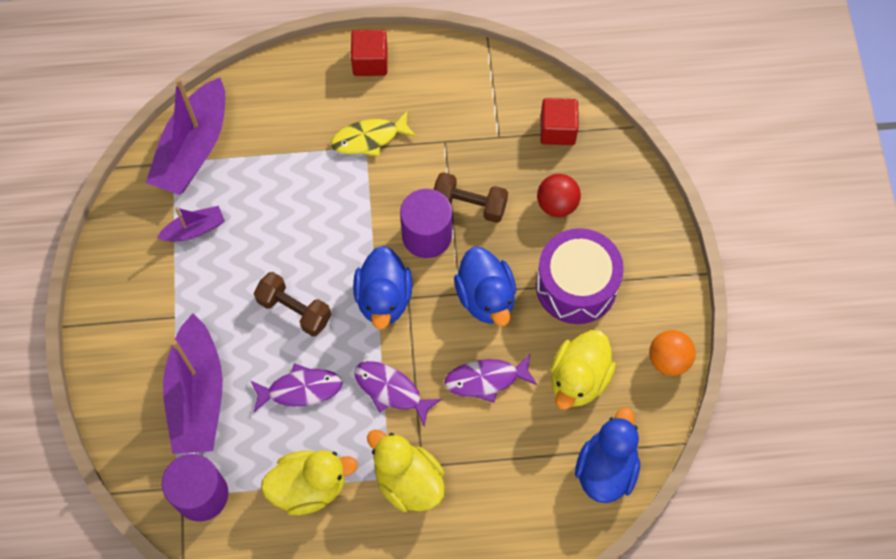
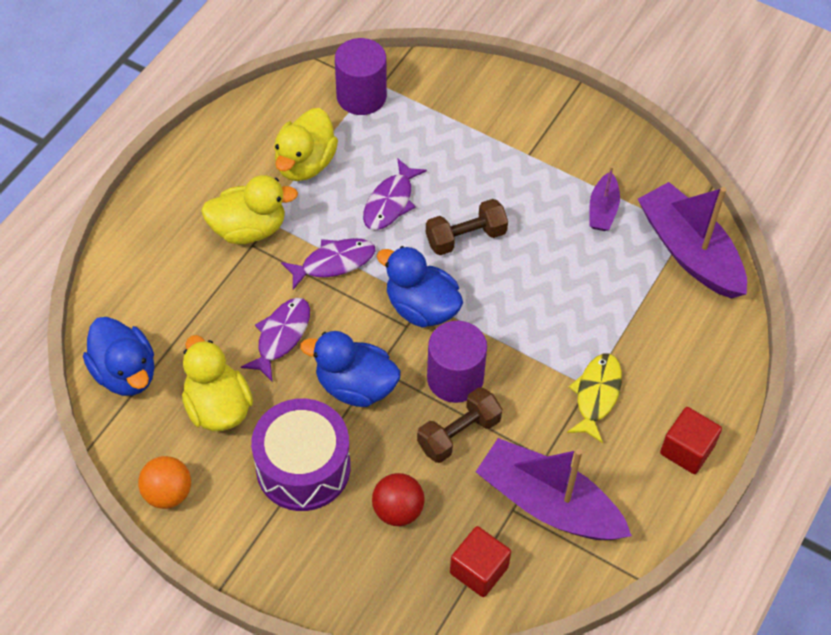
camera: 125 degrees right, 10 degrees down
purple boat [163,313,223,454] -> purple boat moved to [476,438,632,540]

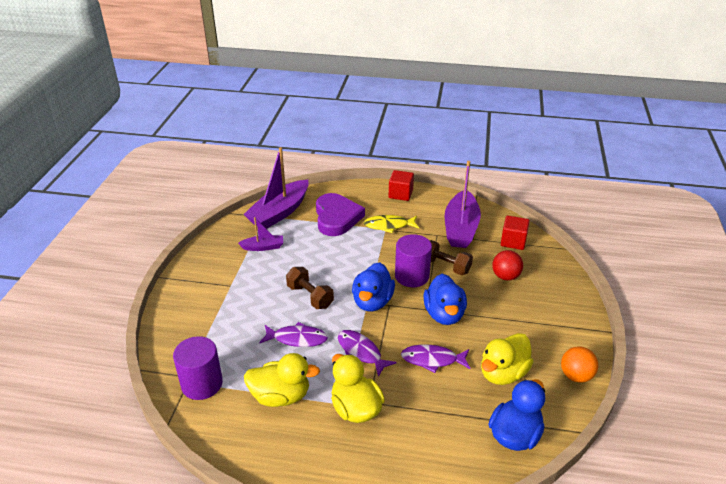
camera: 110 degrees left, 20 degrees down
purple drum [251,398,351,511] -> none
none -> purple heart [316,193,365,236]

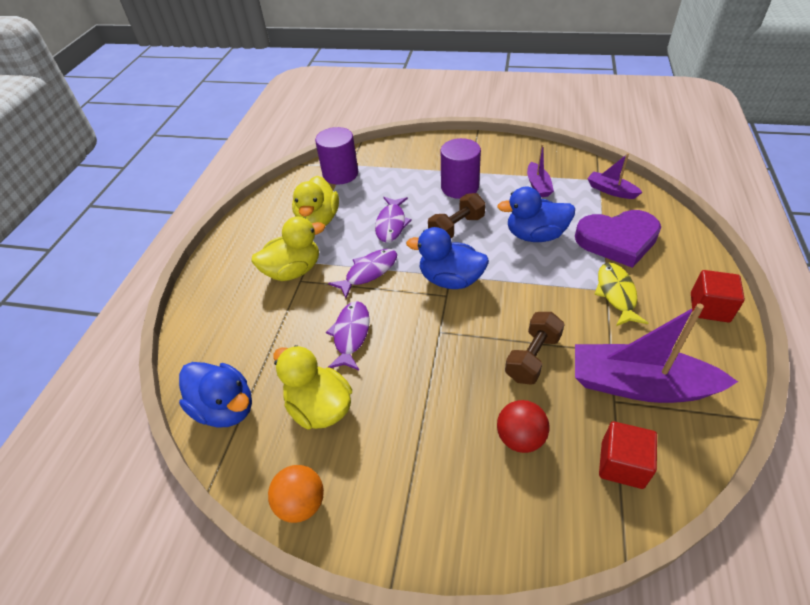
camera: 95 degrees right, 10 degrees up
purple boat [243,147,309,229] -> purple boat [587,153,643,199], size x0.50
purple cylinder [395,234,432,287] -> purple cylinder moved to [441,138,481,199]
blue duck [423,274,467,325] -> blue duck moved to [497,186,575,242]

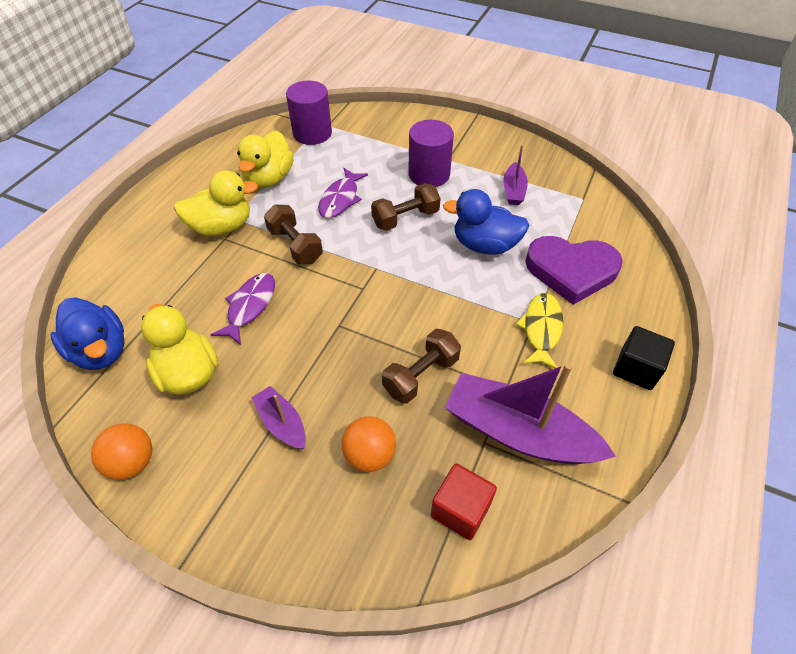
camera: 10 degrees right, 5 degrees up
purple fish [328,249,397,298] -> brown dumbbell [264,205,323,264]
blue duck [406,227,489,289] -> none
red ball [497,400,550,453] -> orange ball [342,416,396,472]
purple boat [587,153,643,199] -> purple boat moved to [251,386,306,449]
red cube [691,270,745,322] -> black cube [613,326,675,390]

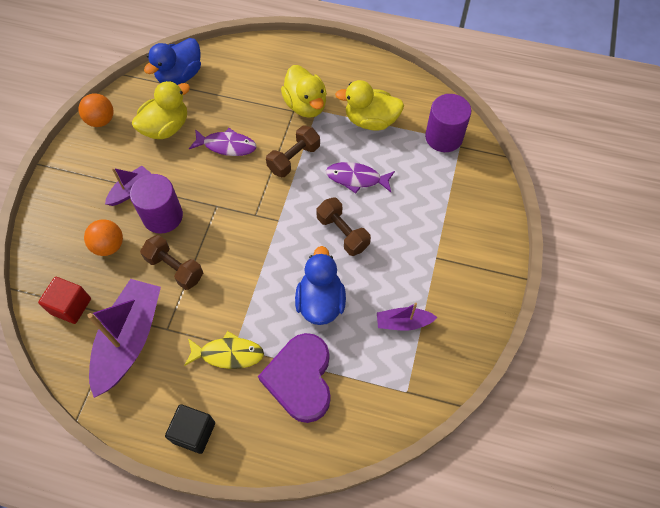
camera: 80 degrees right, 10 degrees up
purple cylinder [408,120,454,187] -> purple cylinder moved to [130,174,183,234]

